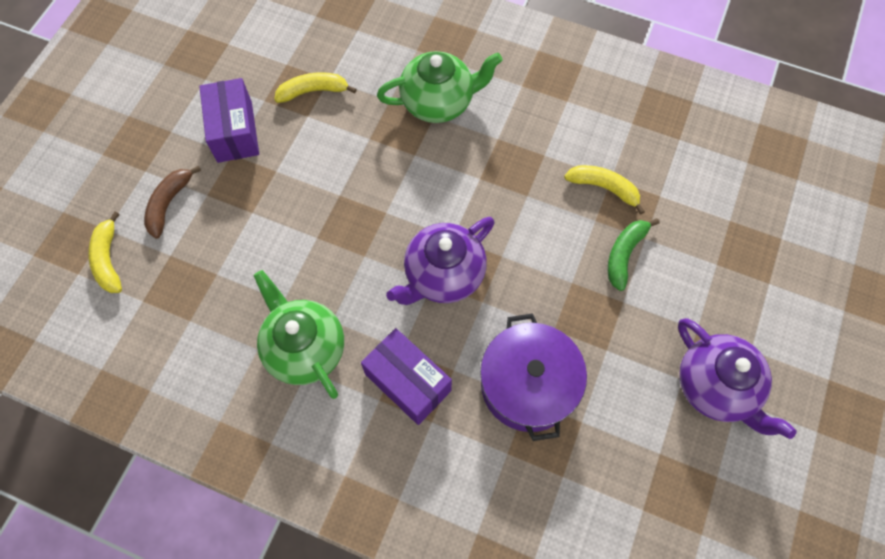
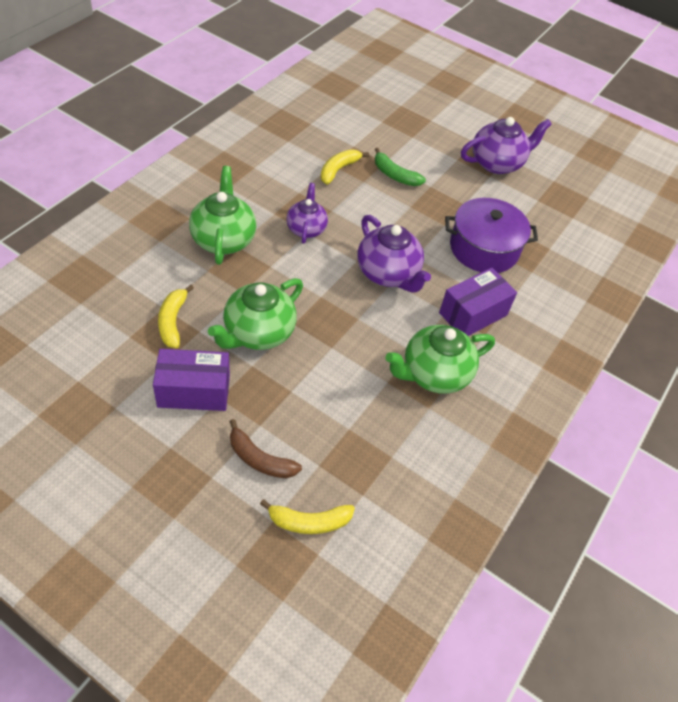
camera: 85 degrees left, 15 degrees down
none -> green teapot [208,278,303,350]
none -> purple teapot [286,183,328,244]

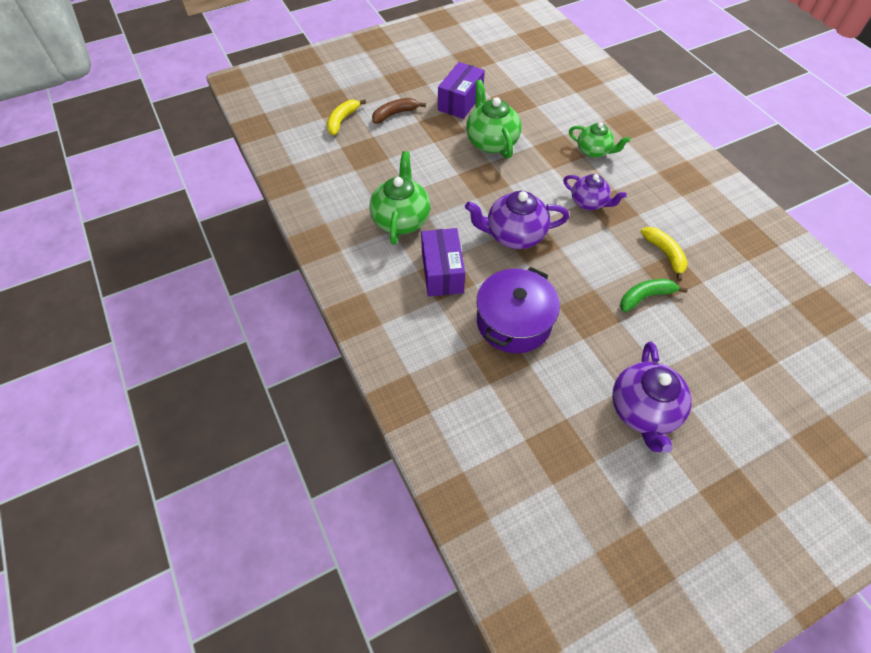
camera: 125 degrees right, 5 degrees up
yellow banana [158,285,194,348] -> none
green teapot [189,166,256,265] -> green teapot [569,122,630,158], size x0.65

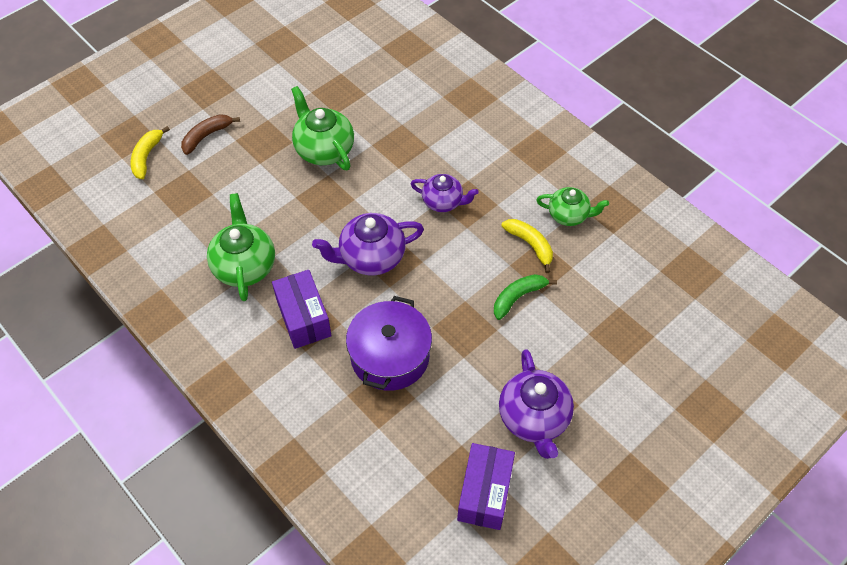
camera: 15 degrees left, 0 degrees up
purple box [438,62,485,119] -> purple box moved to [457,443,515,530]
green teapot [569,122,630,158] -> green teapot moved to [536,187,609,226]

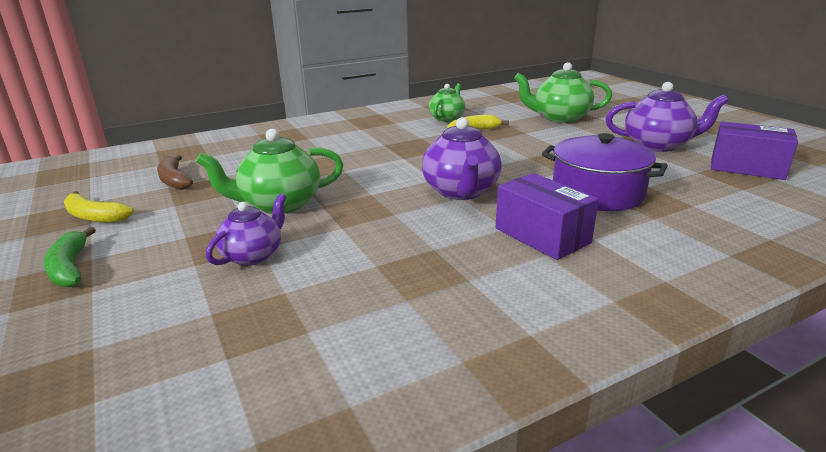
camera: 75 degrees left, 30 degrees down
yellow banana [131,126,170,179] -> yellow banana moved to [64,191,134,223]
brown banana [181,114,240,155] -> brown banana moved to [157,155,193,190]
green teapot [207,193,275,301] -> green teapot moved to [514,62,612,123]
purple box [272,270,332,349] -> purple box turned 60 degrees clockwise [496,173,599,260]
purple teapot [411,174,479,212] -> purple teapot moved to [206,193,286,266]
green banana [494,274,557,320] -> green banana moved to [44,227,96,287]

